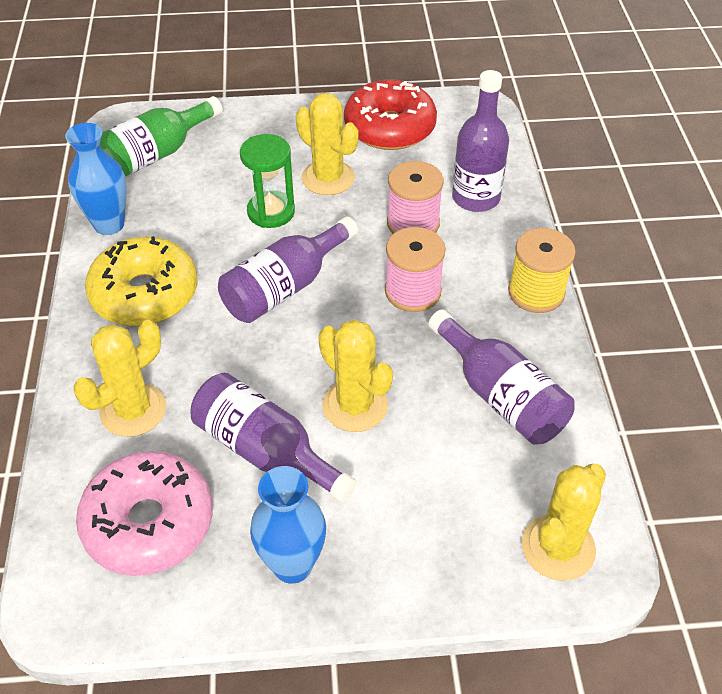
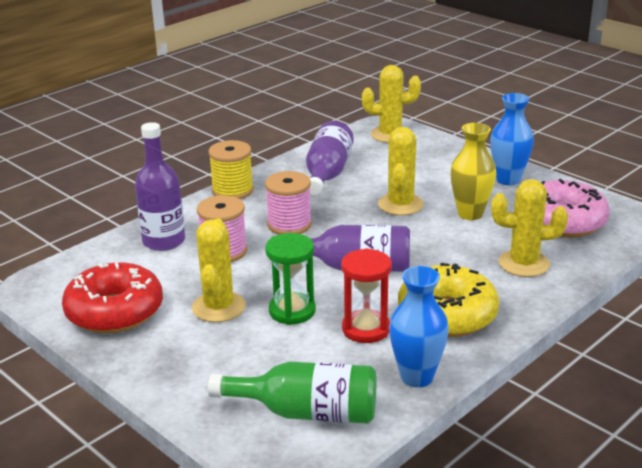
camera: 130 degrees left, 20 degrees down
purple bottle [191,373,357,502] -> yellow vase [450,123,496,220]
none -> red hourglass [341,248,392,343]

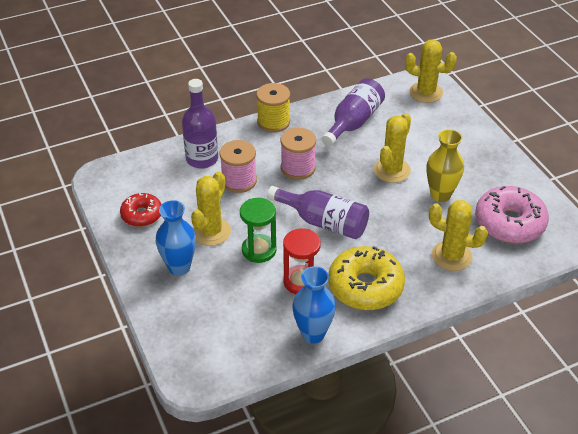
camera: 20 degrees right, 15 degrees up
red donut [62,262,163,333] -> red donut [120,193,162,227], size x0.60
green bottle [208,362,376,424] -> none
blue vase [490,93,534,185] -> blue vase moved to [156,200,196,276]

